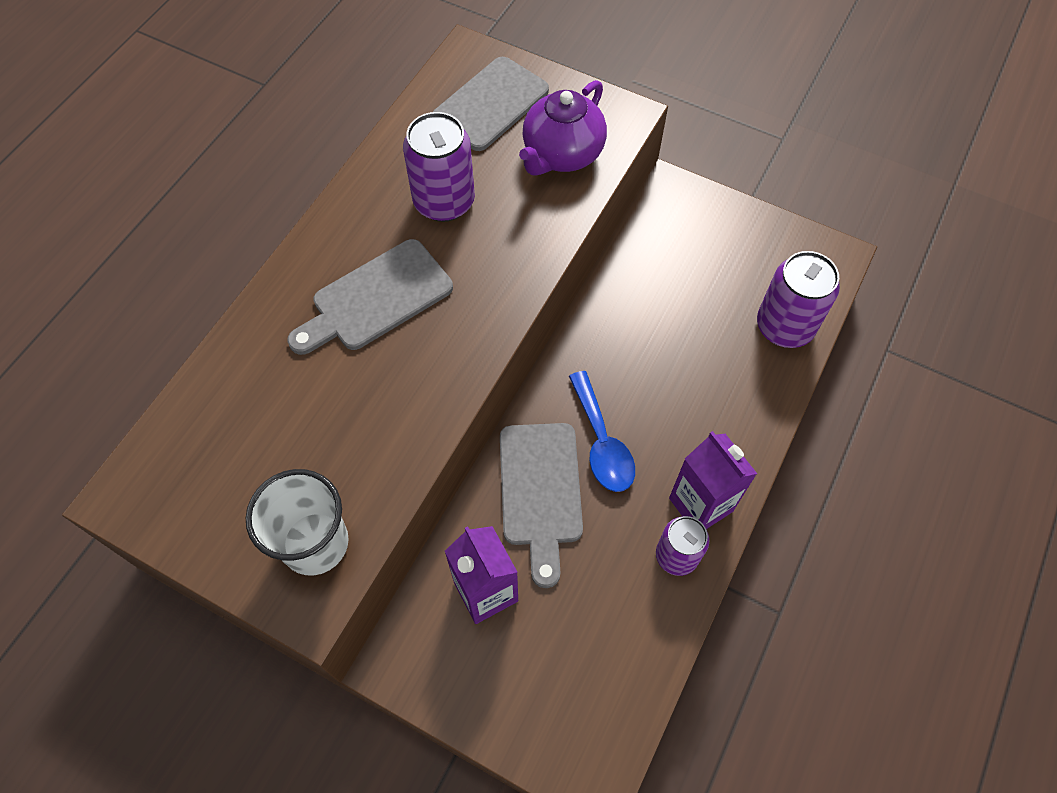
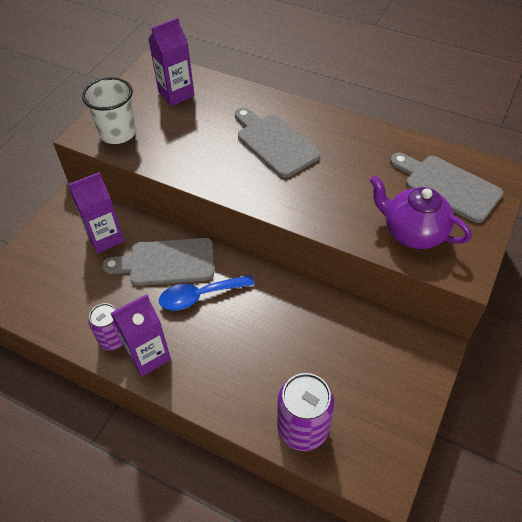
camera: 90 degrees right, 10 degrees down
purple can [403,112,475,222] -> none
none -> purple carton [149,18,195,106]

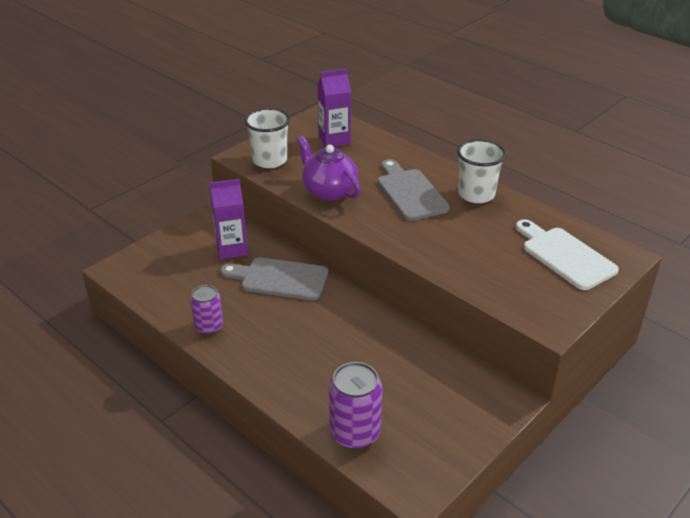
camera: 15 degrees right, 15 degrees down
purple carton [110,294,171,376] -> none
blue spoon [159,275,255,311] -> none
purple teapot [370,175,471,249] -> purple teapot moved to [297,136,361,201]
grey cutting board [390,153,503,223] -> white cutting board [516,219,619,290]
none -> white cup [457,139,506,203]

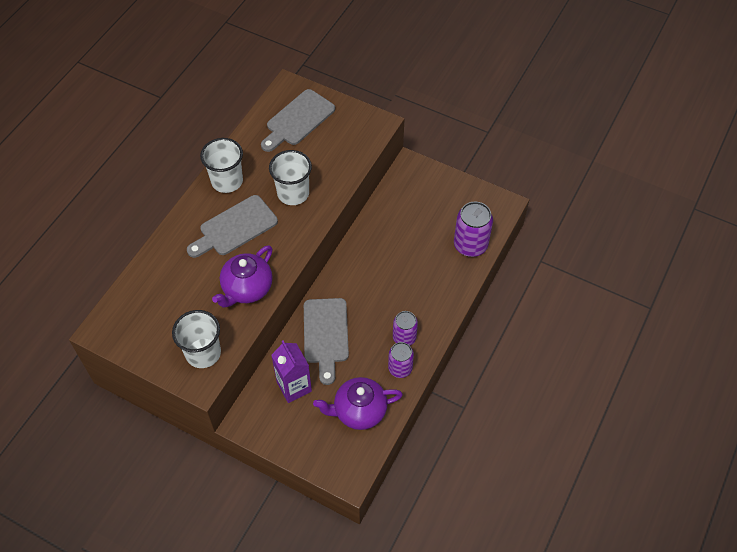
camera: 105 degrees left, 20 degrees up
purple carton [317,69,351,147] -> none
white cutting board [516,219,619,290] -> grey cutting board [261,89,335,152]
none -> white cup [269,150,312,205]
none -> purple teapot [313,377,403,430]
none -> purple can [393,311,418,346]

